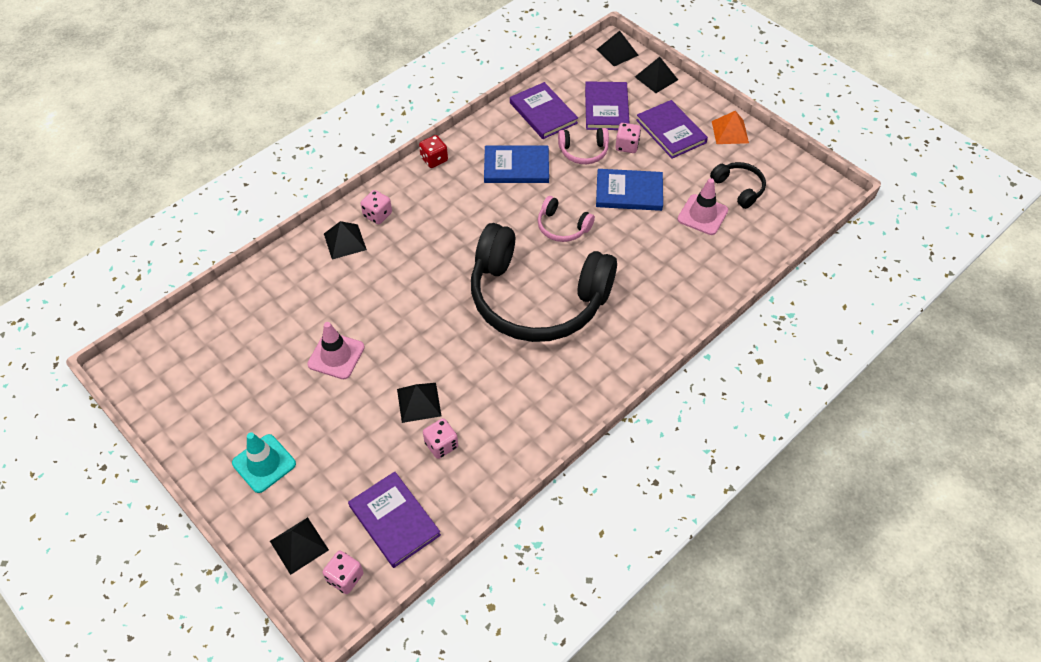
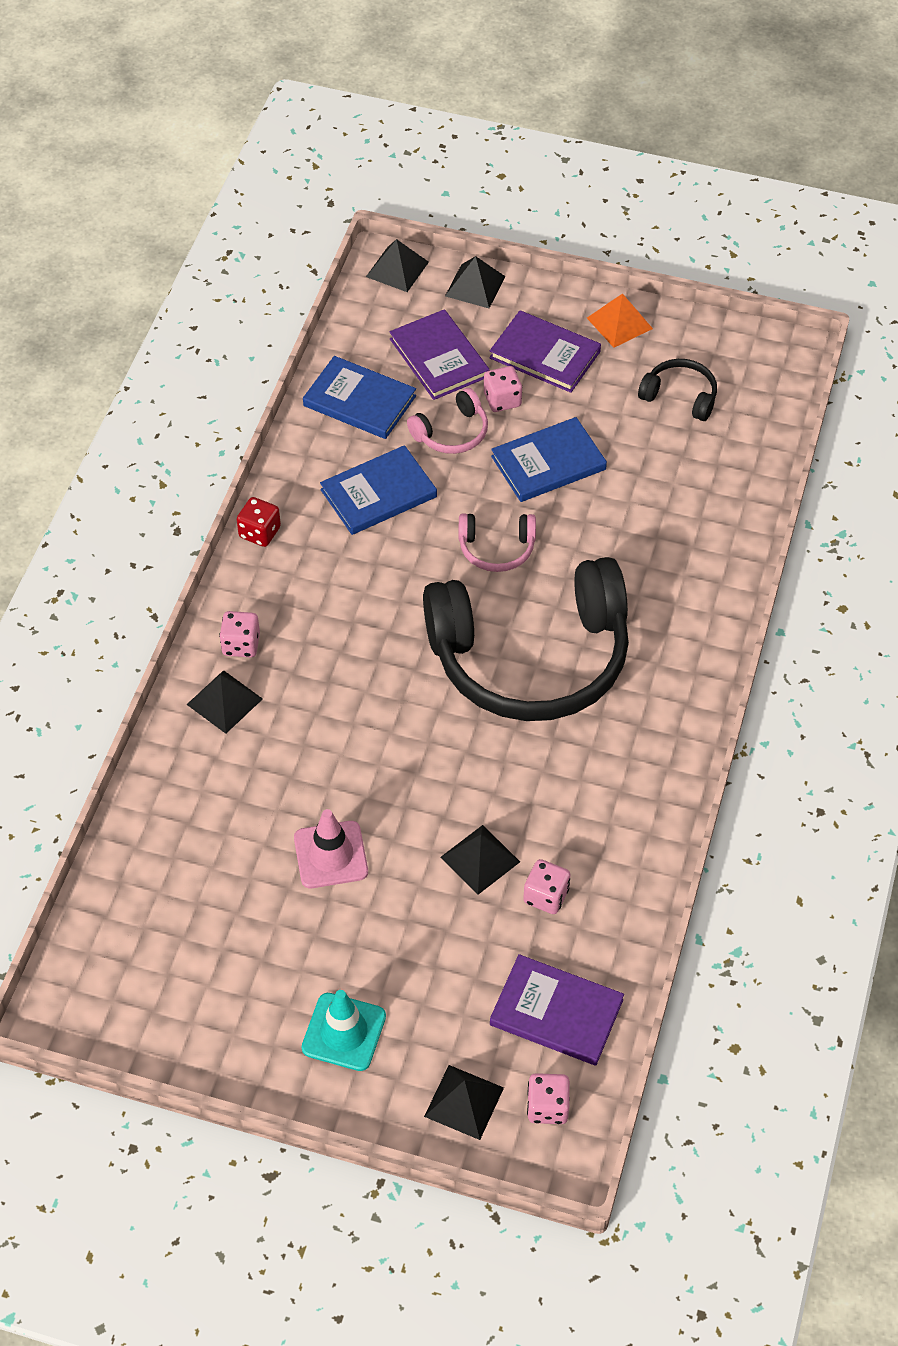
camera: 30 degrees left, 0 degrees up
purple book [510,82,578,139] -> blue book [303,356,416,439]
pink traffic cone [678,178,728,235] -> none

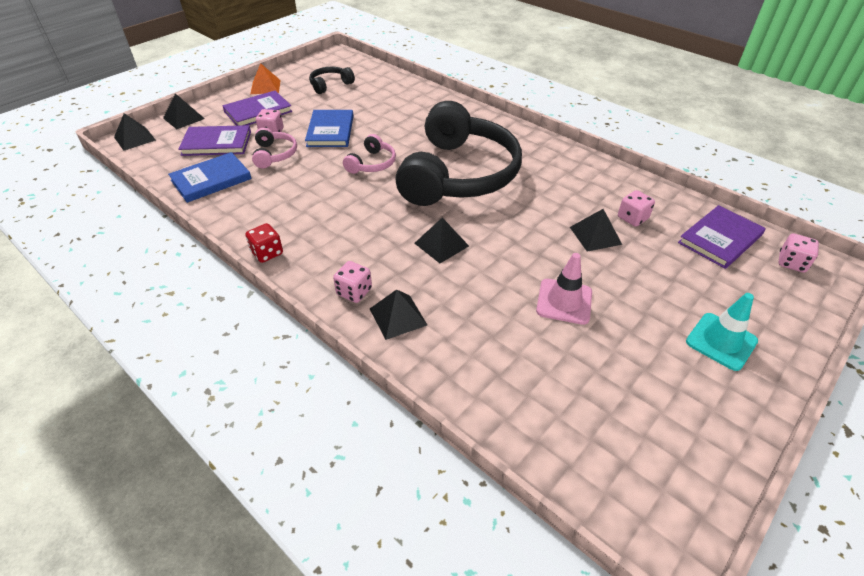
camera: 65 degrees left, 10 degrees down
blue book [320,445,437,535] -> none
black pyramid [424,1065,504,1140] -> black pyramid moved to [414,217,469,263]

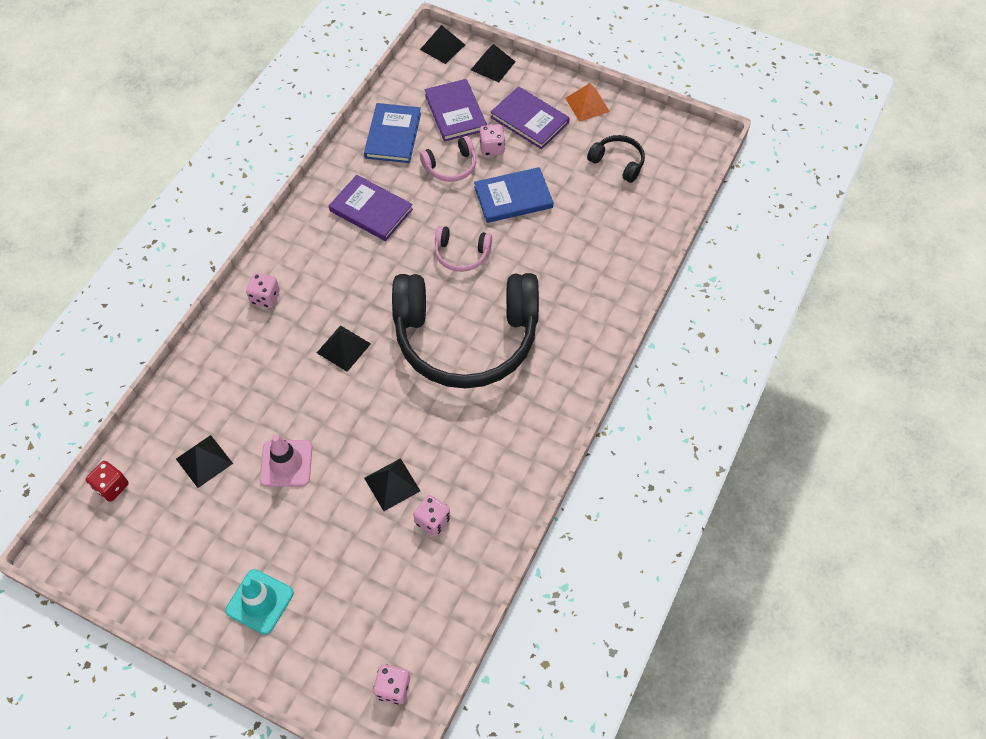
camera: 75 degrees right, 15 degrees up
blue book [168,152,252,203] -> blue book turned 60 degrees clockwise [364,103,421,163]
red dice [245,223,283,263] -> red dice moved to [86,461,129,502]
black pyramid [370,289,427,340] -> black pyramid moved to [176,435,233,488]
purple book [678,205,766,269] -> purple book moved to [329,175,413,241]

